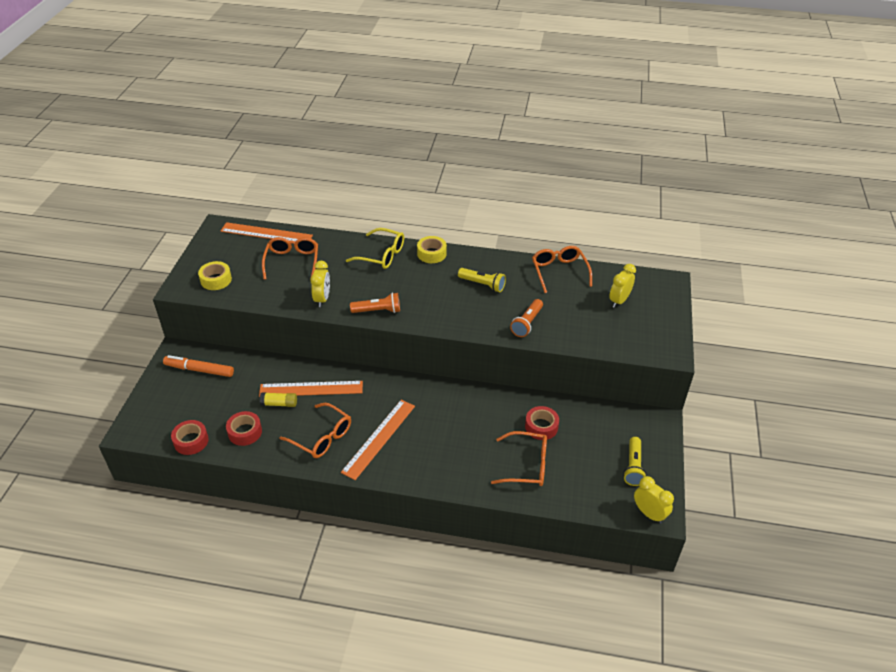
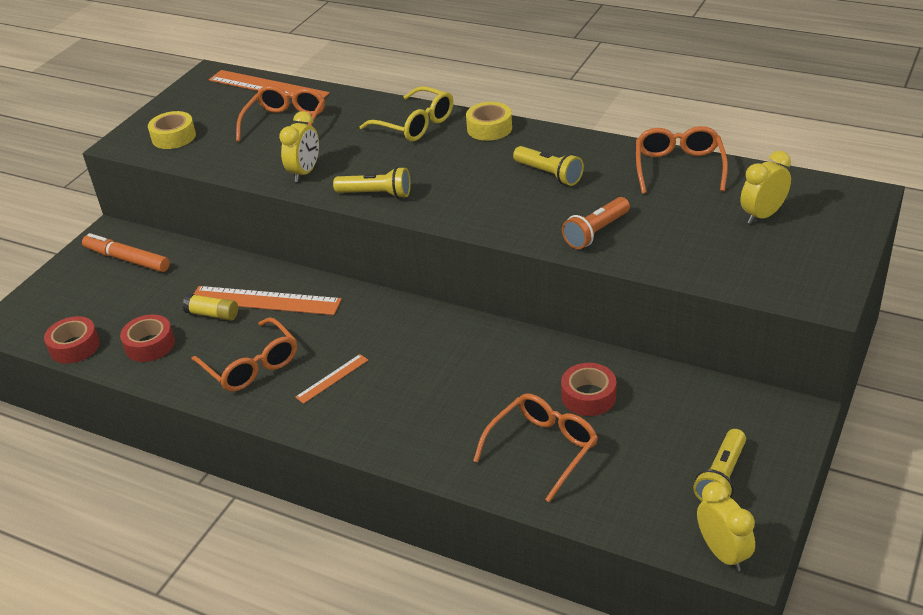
camera: 20 degrees right, 5 degrees down
orange ruler [341,400,415,480] -> orange ruler [295,354,368,404], size x0.50
orange flashlight [350,293,400,313] -> yellow flashlight [333,167,411,199]
orange glasses [491,431,547,486] -> orange glasses turned 75 degrees counterclockwise [473,393,598,502]

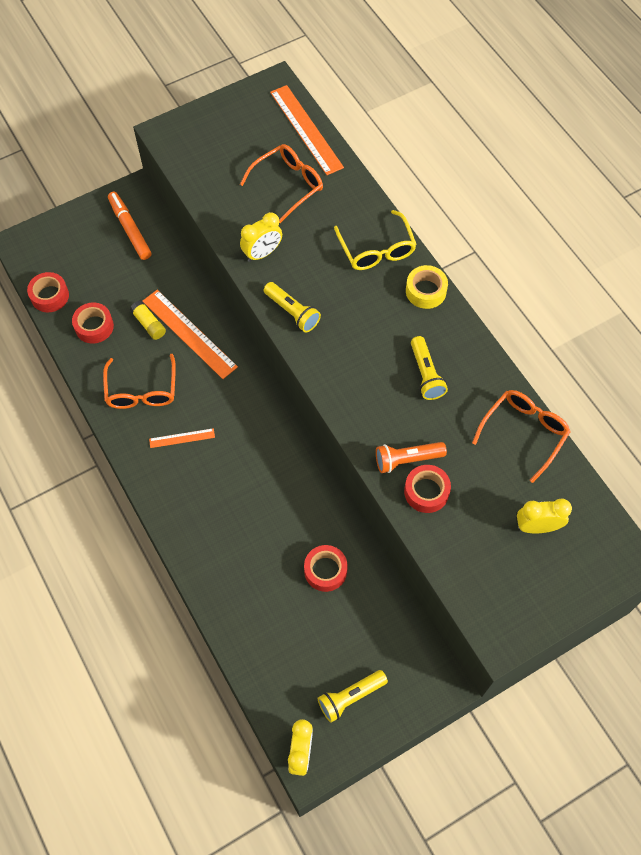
camera: 30 degrees right, 25 degrees up
yellow tape [148,111,196,149] -> none
orange glasses [473,393,598,502] -> none
none -> red tape [404,465,451,513]

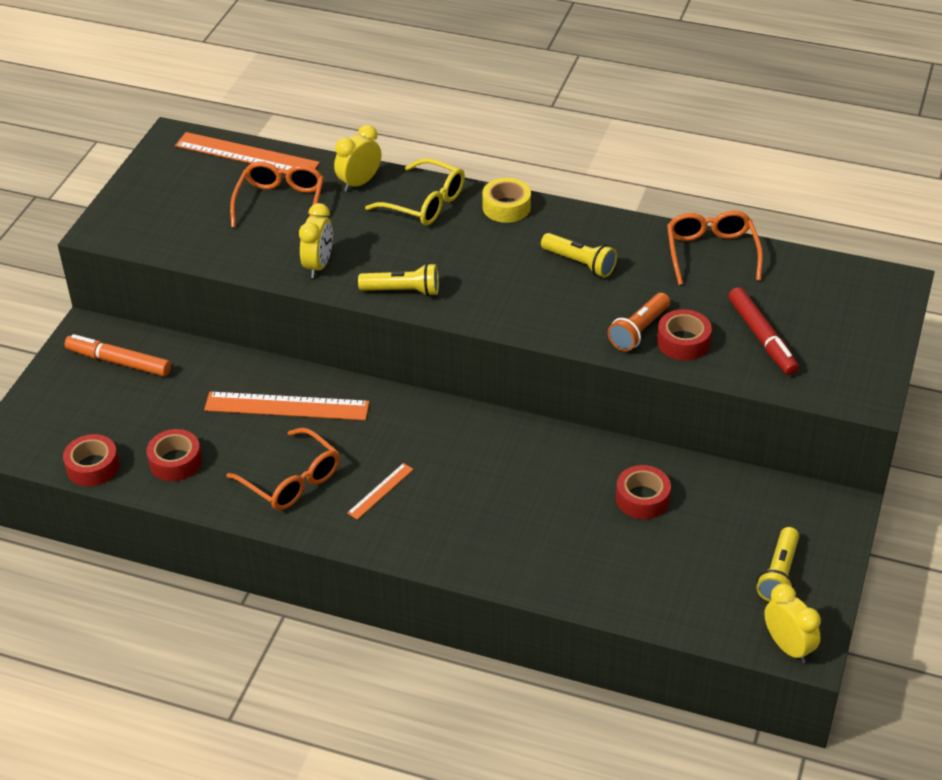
camera: 40 degrees left, 20 degrees down
yellow glue stick [130,300,166,340] -> none
yellow clock [517,498,572,534] -> yellow clock moved to [334,125,381,192]
none -> red marker [728,287,799,375]

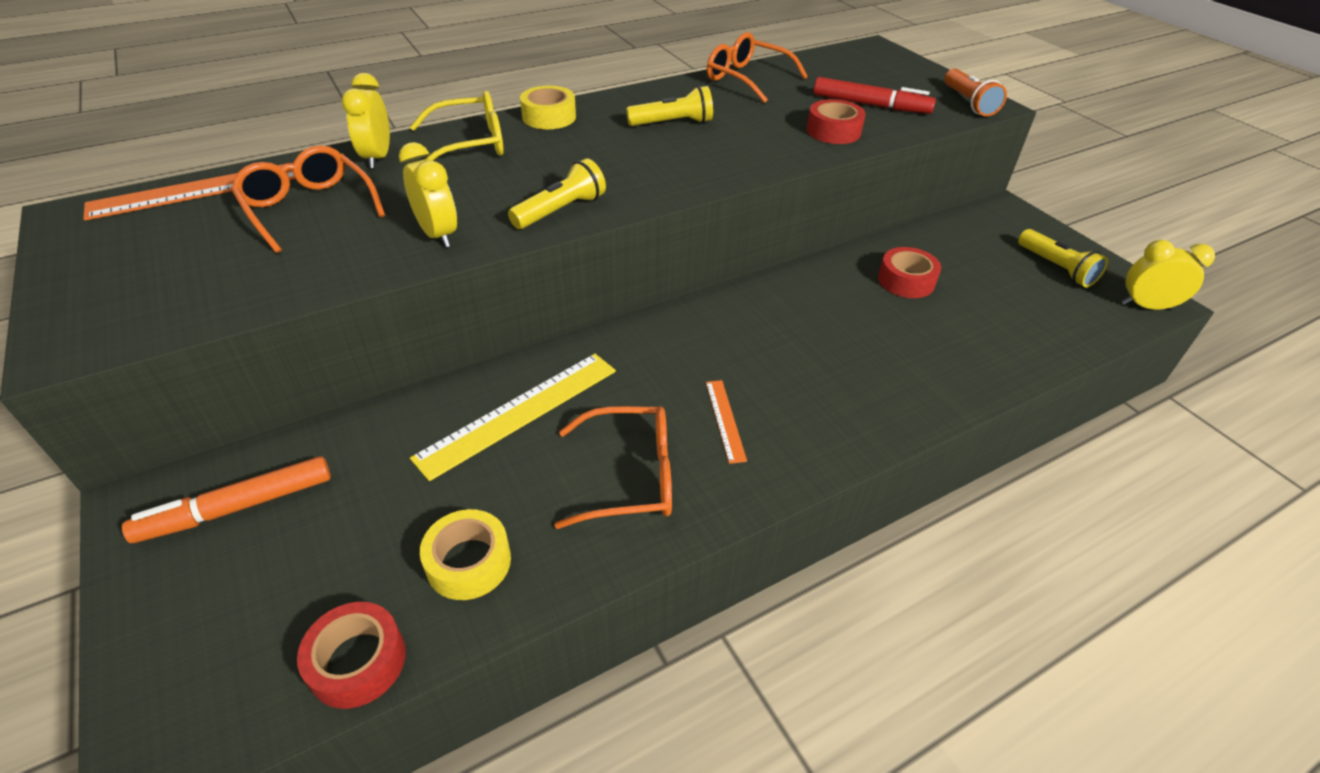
camera: 50 degrees left, 0 degrees up
red tape [147,429,202,481] -> yellow tape [420,509,511,600]
orange ruler [204,391,369,420] -> yellow ruler [410,354,616,481]
orange flashlight [608,293,670,351] -> orange flashlight moved to [944,68,1007,116]

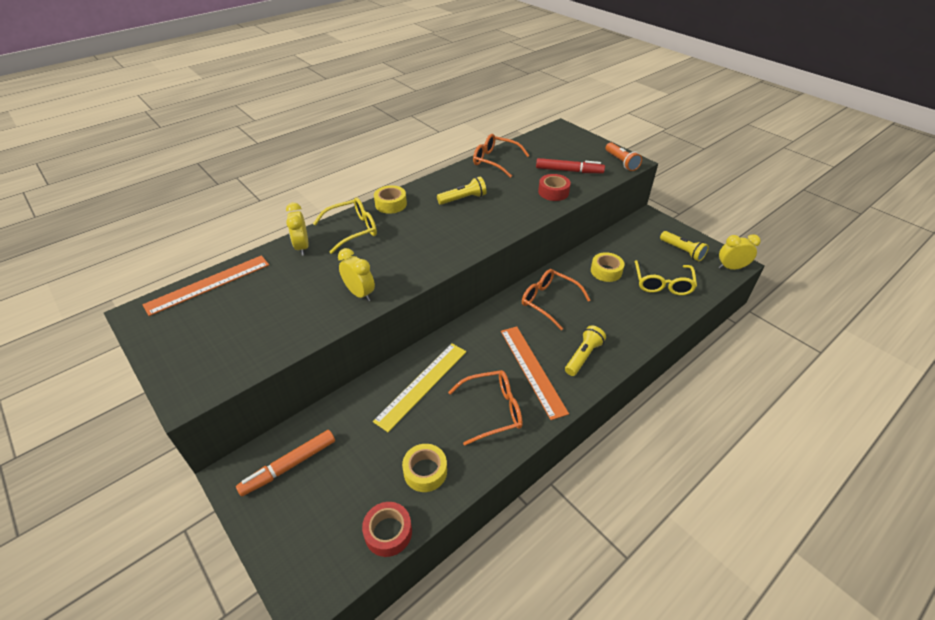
camera: 10 degrees left, 0 degrees up
orange glasses [231,145,385,253] -> orange glasses moved to [522,269,590,330]
yellow flashlight [508,158,606,229] -> yellow flashlight moved to [565,326,606,376]
orange ruler [706,380,747,464] -> orange ruler [501,327,569,420], size x2.00
red tape [878,247,941,298] -> yellow tape [591,252,624,282]
none -> yellow glasses [635,260,697,295]

